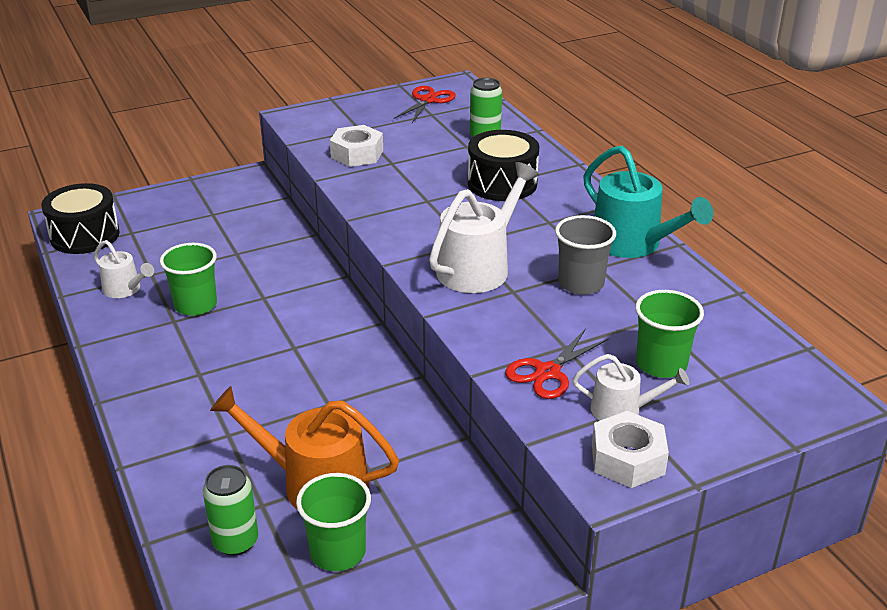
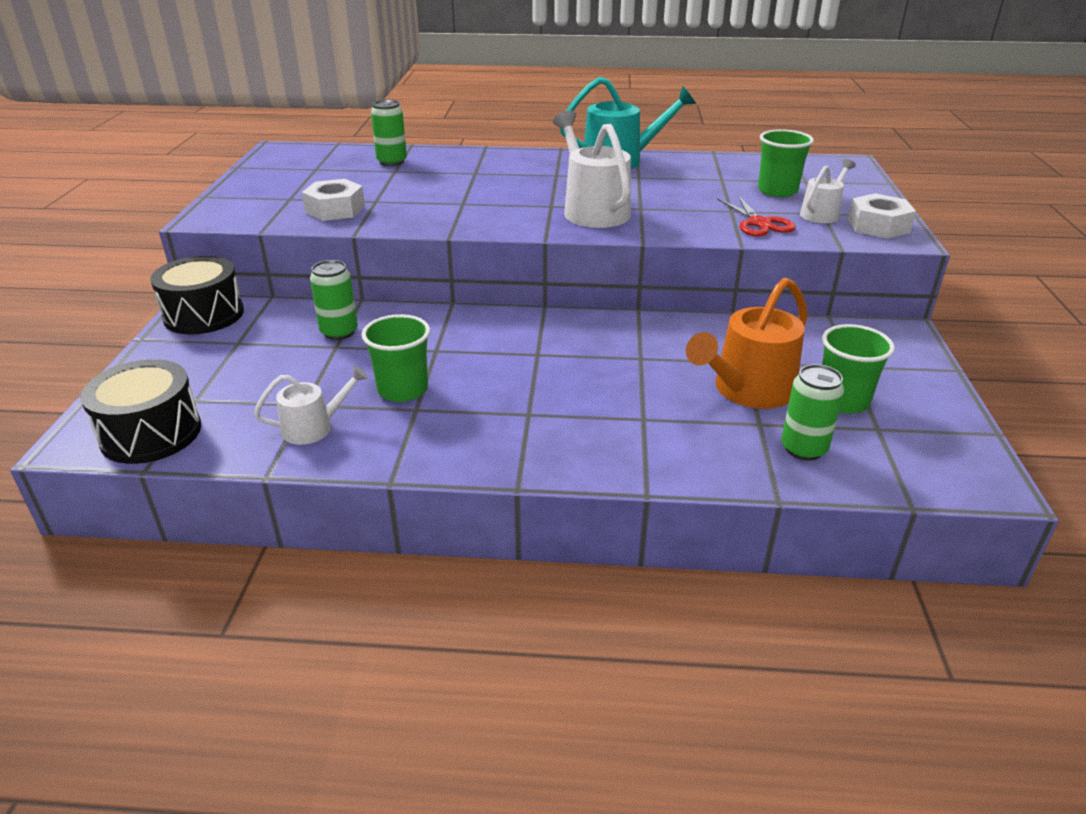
camera: 60 degrees left, 0 degrees up
red scissors [394,86,456,123] -> none
black drum [468,130,539,201] -> black drum moved to [150,256,244,335]
grey cup [555,215,616,295] -> none
none -> green can [310,260,358,340]

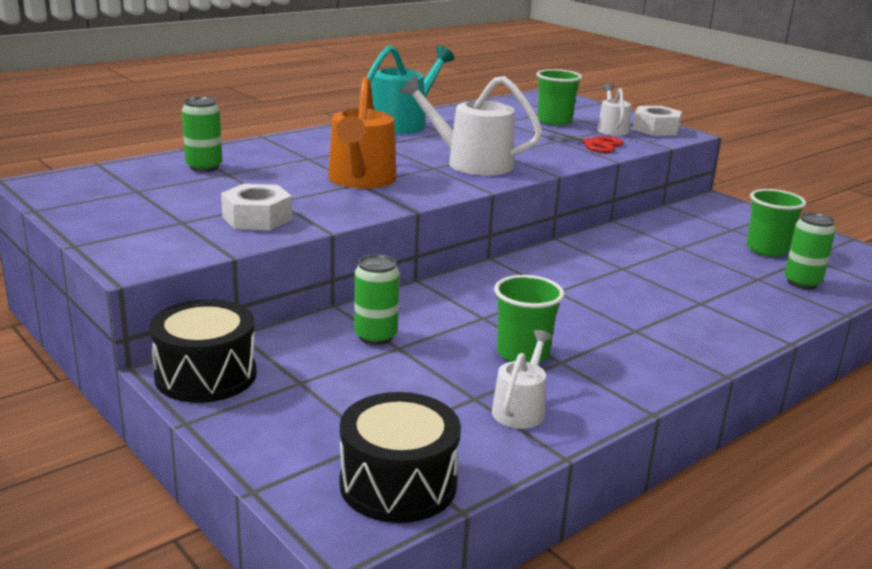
camera: 45 degrees left, 10 degrees down
orange watering can [686,277,808,409] -> orange watering can moved to [328,77,397,189]

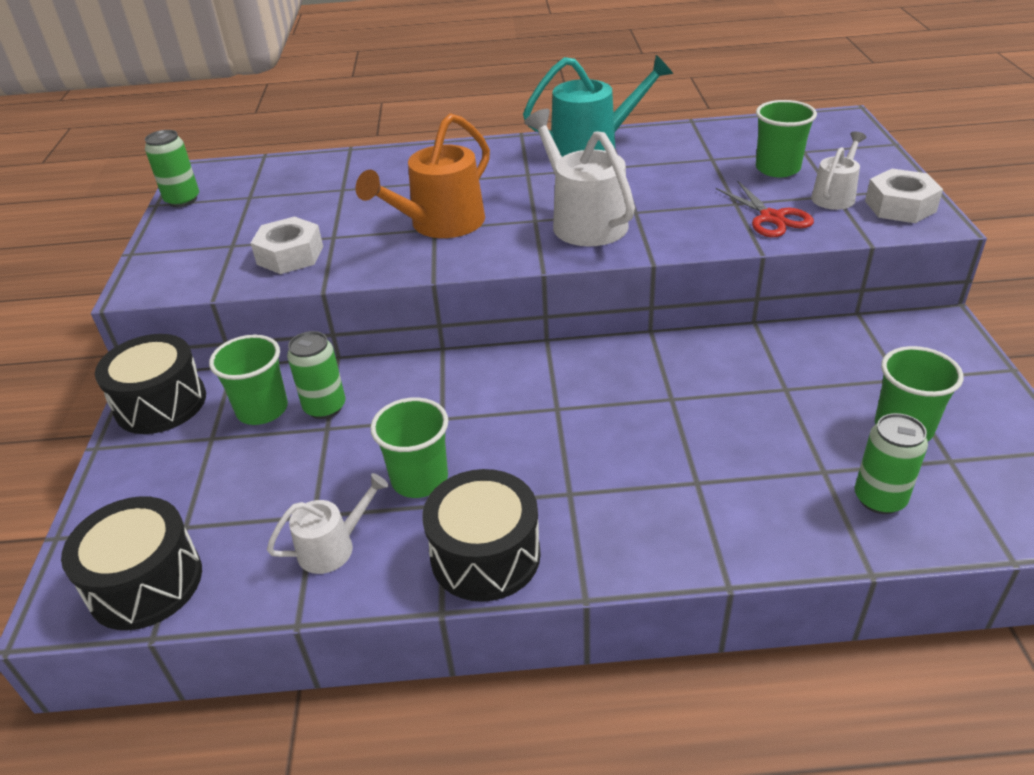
camera: 40 degrees right, 15 degrees up
green can [182,97,223,172] -> green can moved to [145,130,199,207]
none -> green cup [209,335,288,425]
none -> black drum [422,469,541,602]

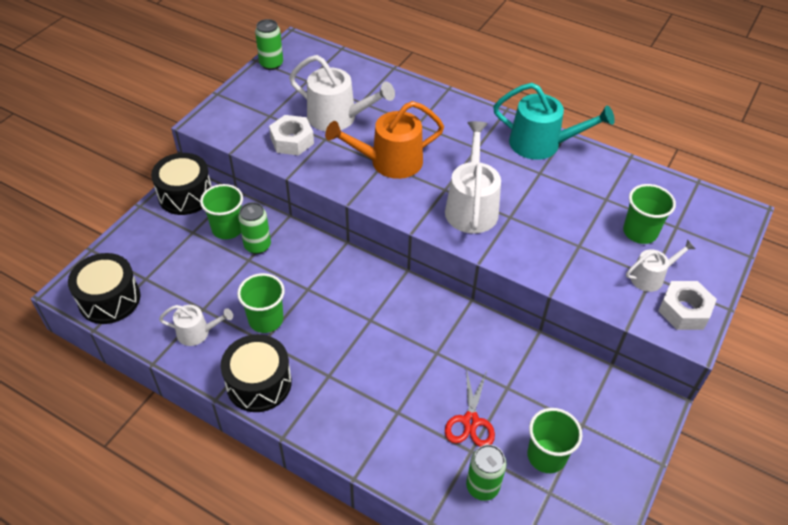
camera: 30 degrees right, 10 degrees up
red scissors [716,180,814,237] -> red scissors moved to [445,368,495,447]
none -> white watering can [289,55,395,131]

